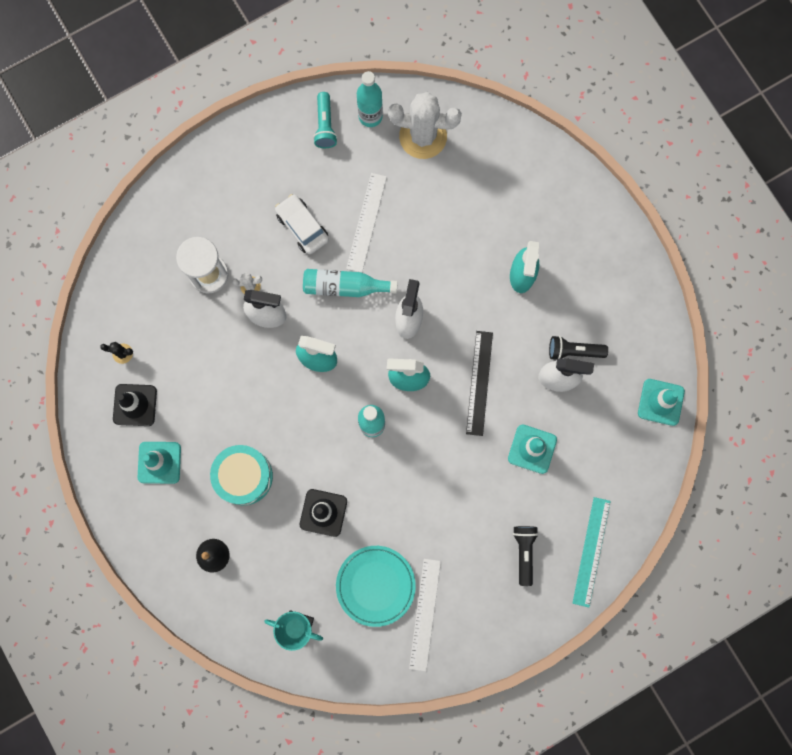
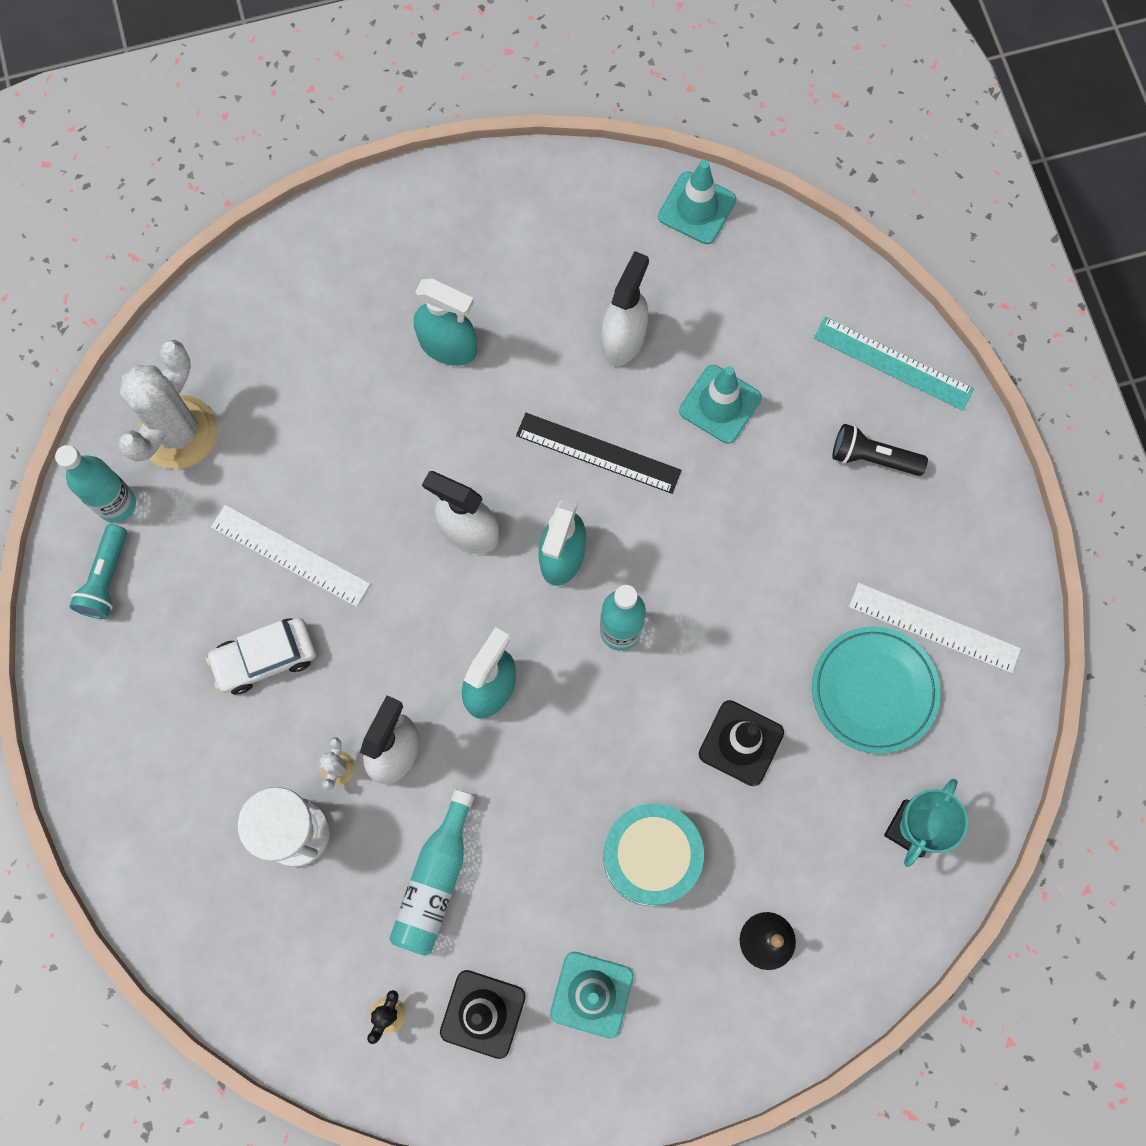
camera: 75 degrees left, 5 degrees down
turquoise bottle [303,269,398,297] -> turquoise bottle moved to [389,790,474,956]
turquoise flashlight [313,92,337,148] -> turquoise flashlight turned 90 degrees clockwise [69,524,127,619]
black flashlight [549,336,608,360] -> none

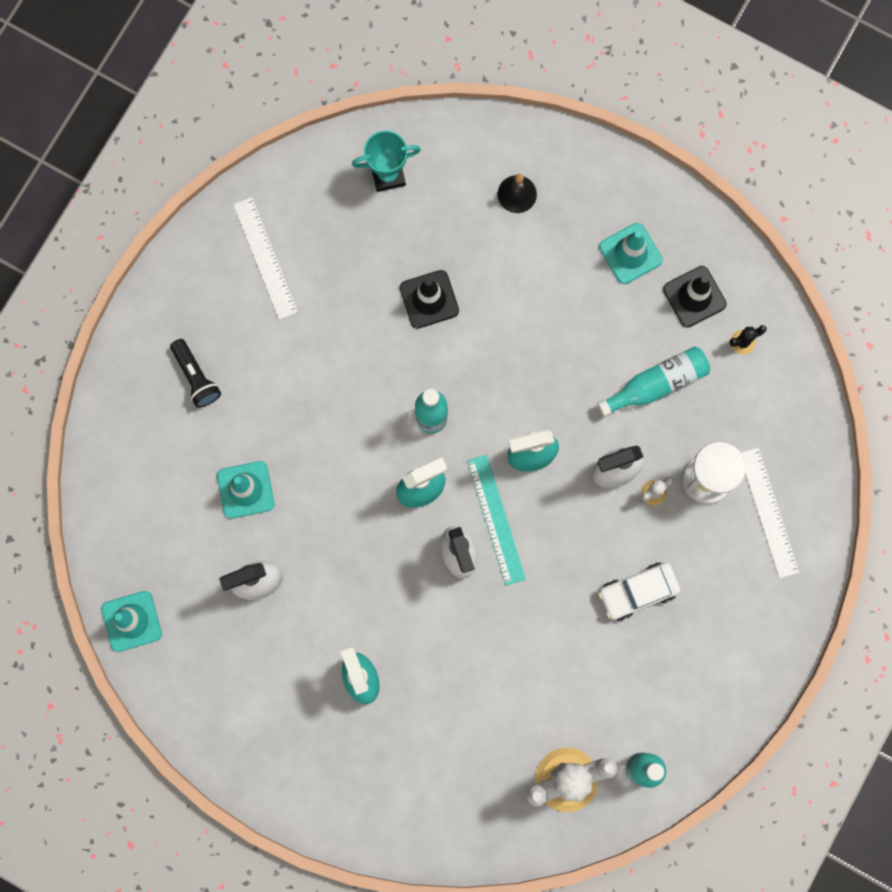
camera: 135 degrees left, 5 degrees up
turquoise flashlight [69,524,127,619] -> none
white car [206,618,316,695] -> white car turned 135 degrees clockwise [598,562,681,621]
white ruler [211,505,370,607] -> white ruler moved to [741,448,799,579]
black ruler [516,413,682,494] -> none
turquoise drum [603,804,704,906] -> none
turquoise plate [812,626,941,754] -> none
turquoise ruler [814,317,974,411] -> turquoise ruler moved to [467,455,526,586]

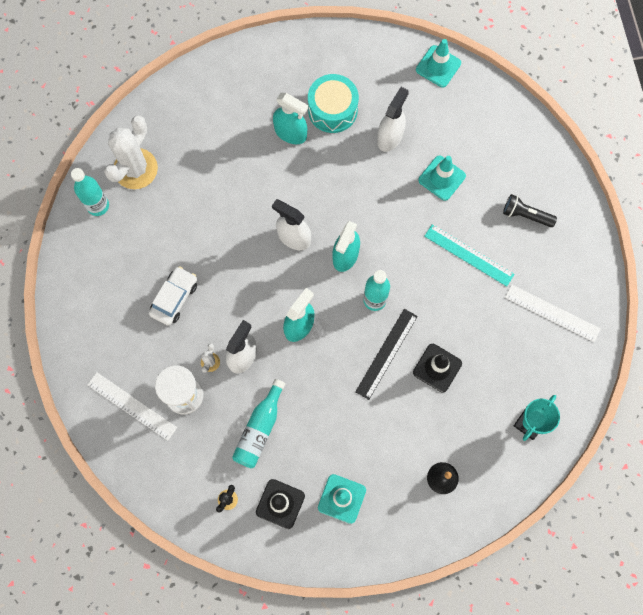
camera: 140 degrees right, 5 degrees down
turquoise ruler [467,455,526,586] -> turquoise ruler moved to [424,224,515,287]
none -> turquoise drum [308,74,359,133]
none -> black ruler [355,309,418,400]

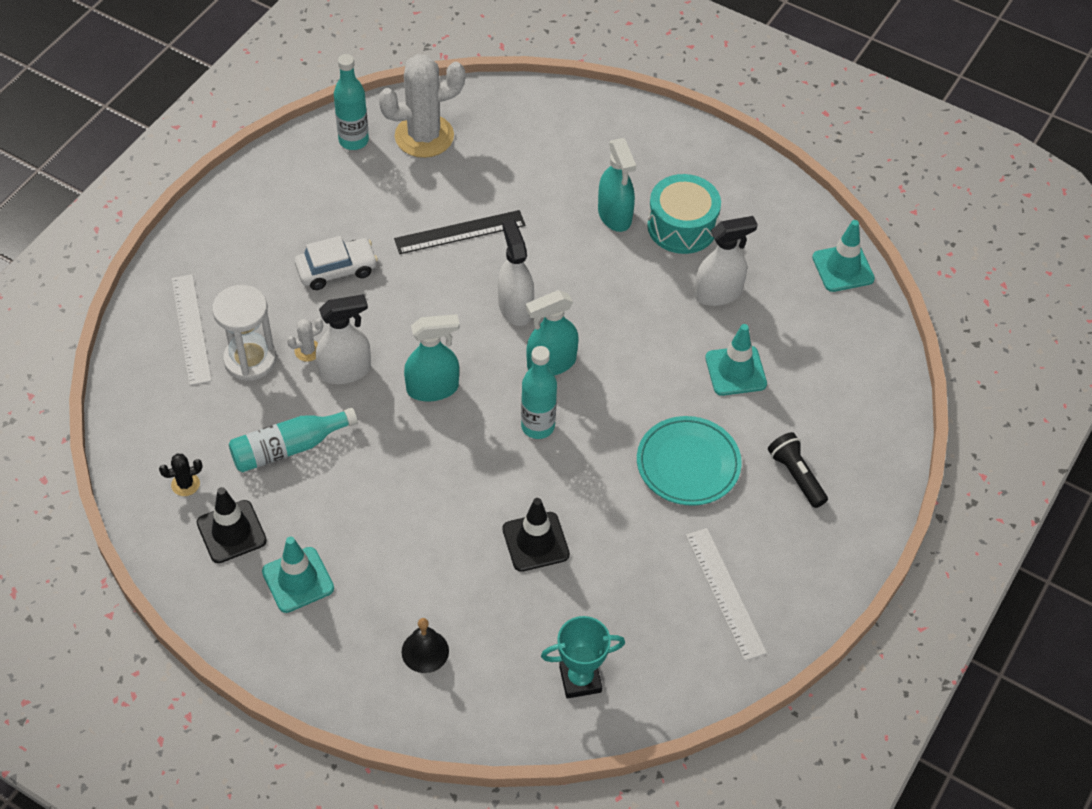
camera: 40 degrees right, 20 degrees down
black ruler [355,309,418,400] -> black ruler moved to [394,210,526,254]
turquoise ruler [424,224,515,287] -> turquoise plate [637,416,742,506]

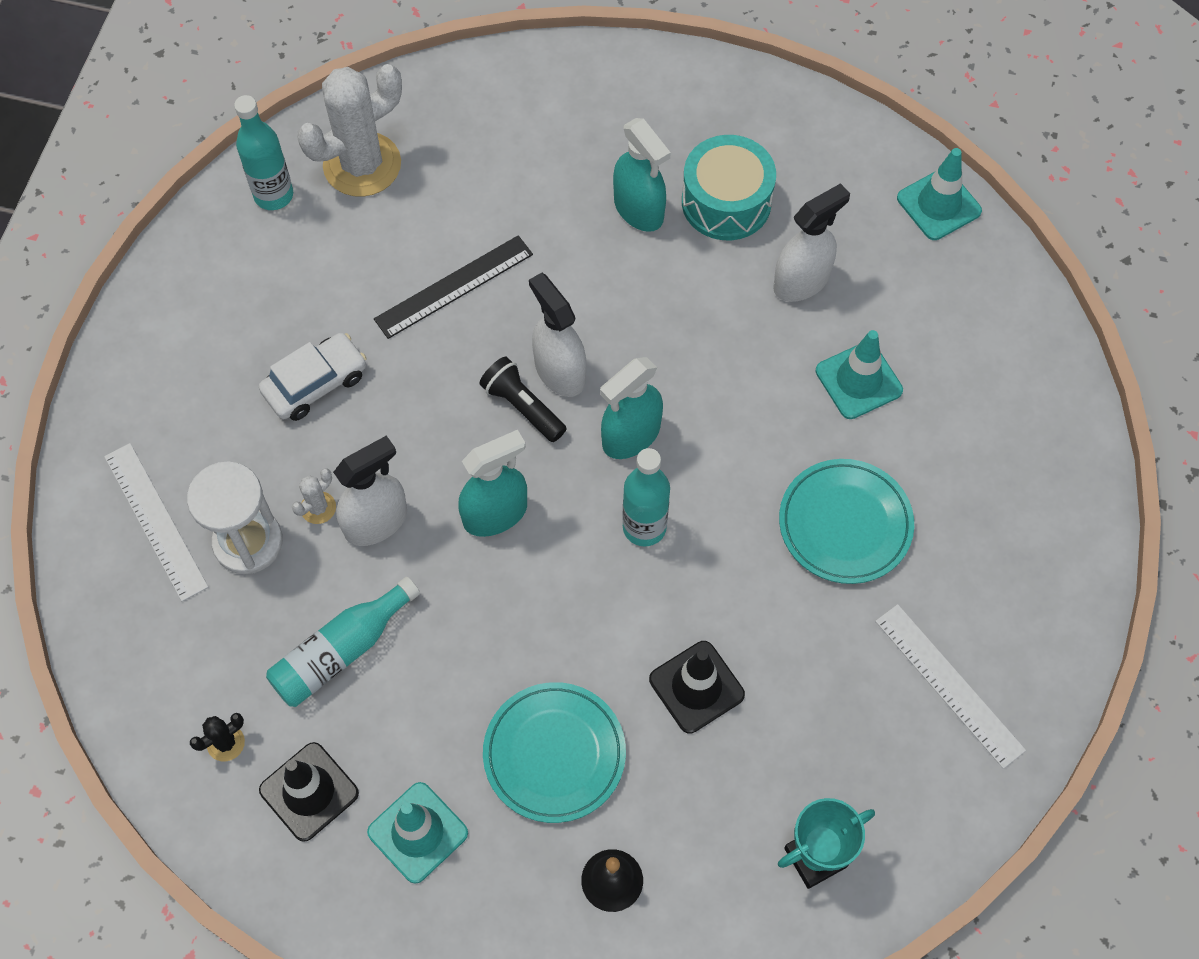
camera: 15 degrees left, 10 degrees up
black flashlight [768,432,828,508] -> black flashlight moved to [480,357,567,442]
none -> turquoise plate [483,682,626,823]

